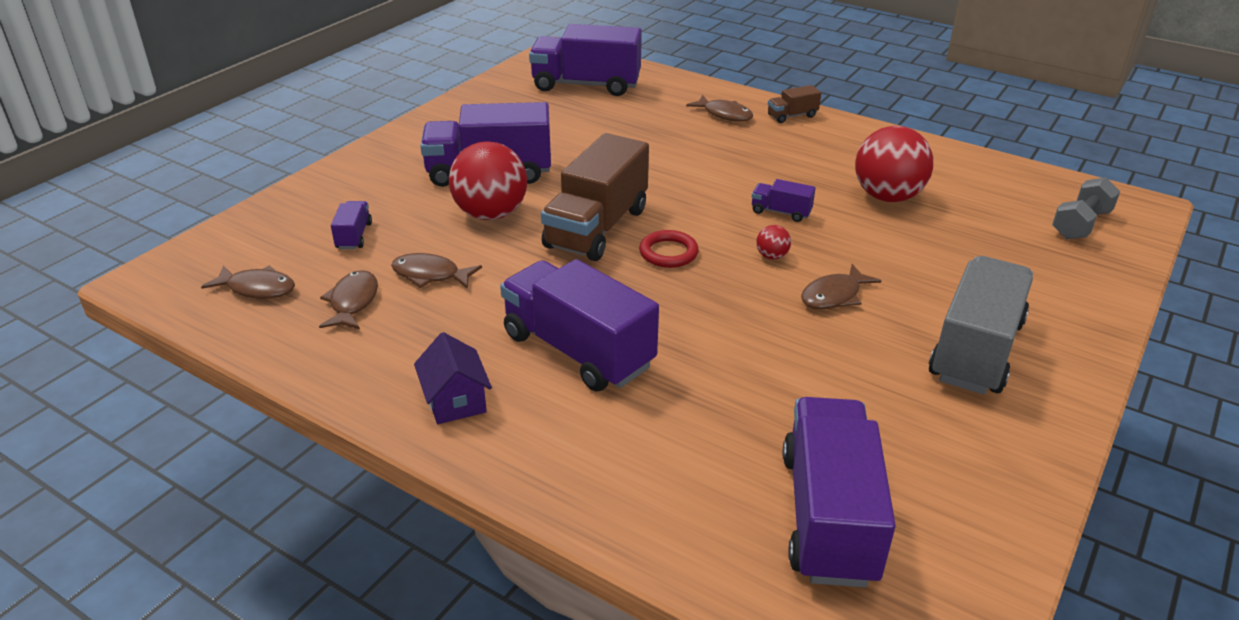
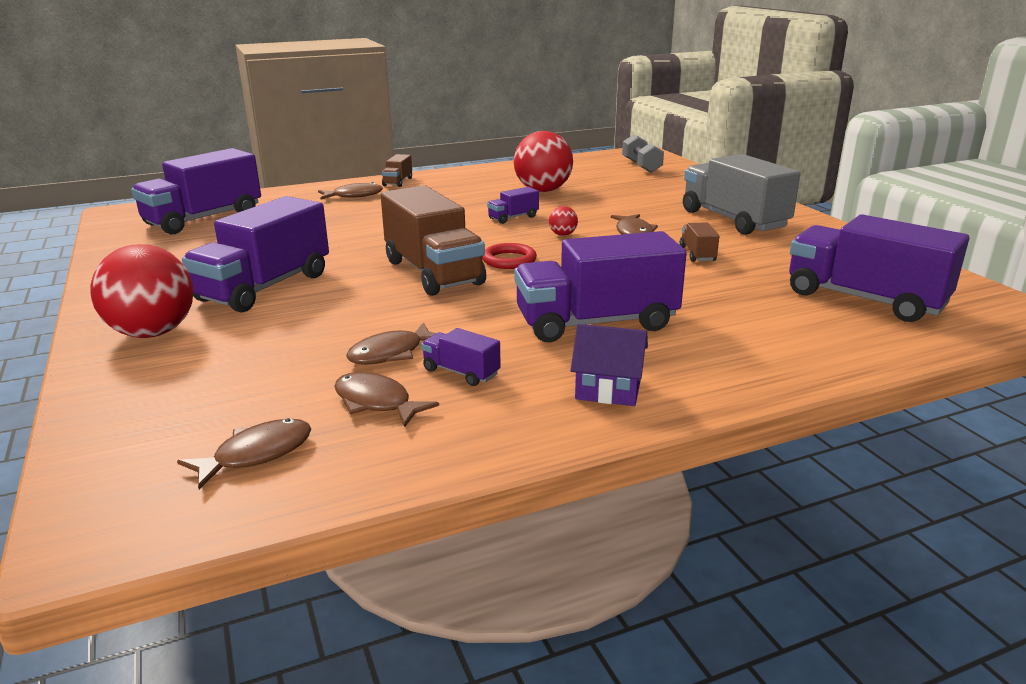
camera: 55 degrees left, 10 degrees down
purple truck [331,201,372,249] -> purple truck moved to [421,328,501,386]
red ball [449,142,527,220] -> red ball moved to [91,244,194,338]
none -> brown truck [680,222,719,262]

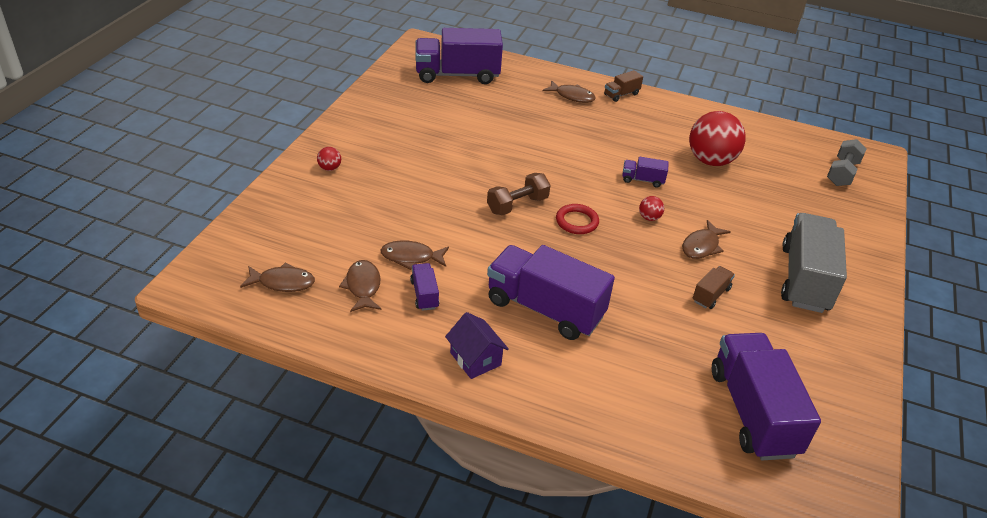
camera: 40 degrees right, 15 degrees up
red ball [91,244,194,338] -> red ball [317,147,341,171], size x0.42
purple truck [182,196,329,313] -> none
brown truck [381,185,486,296] -> brown dumbbell [487,173,551,215]

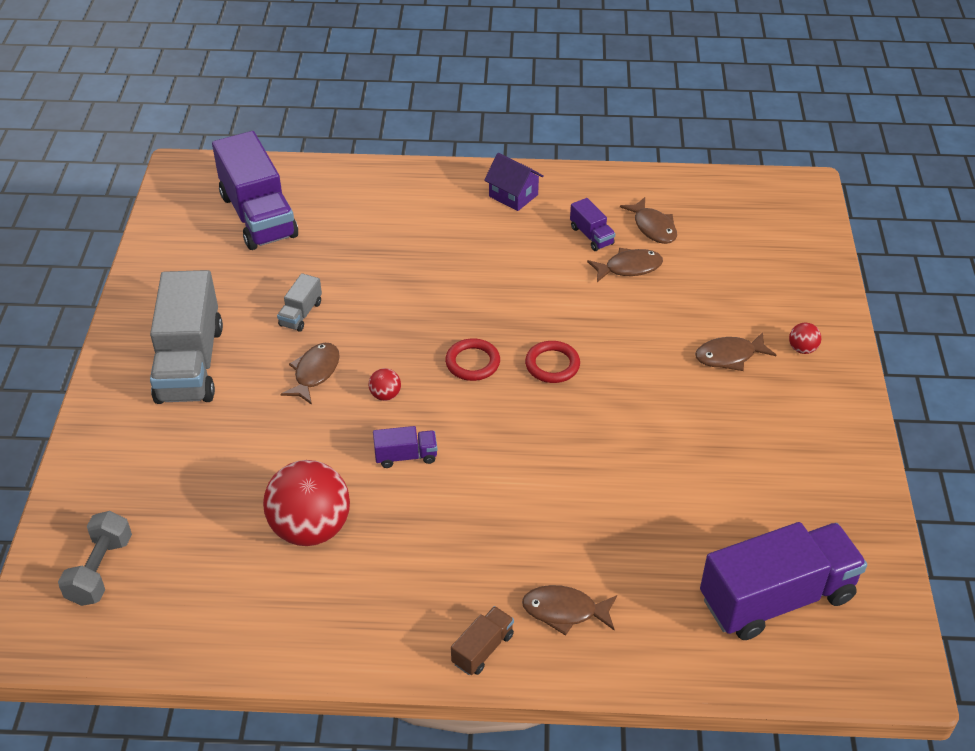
camera: 165 degrees right, 5 degrees up
brown fish [240,262,315,292] -> brown fish moved to [695,332,776,371]
brown dumbbell [487,173,551,215] -> red ring [525,341,580,383]
purple truck [487,245,615,340] -> none
brown truck [693,266,735,309] -> grey truck [277,273,322,332]

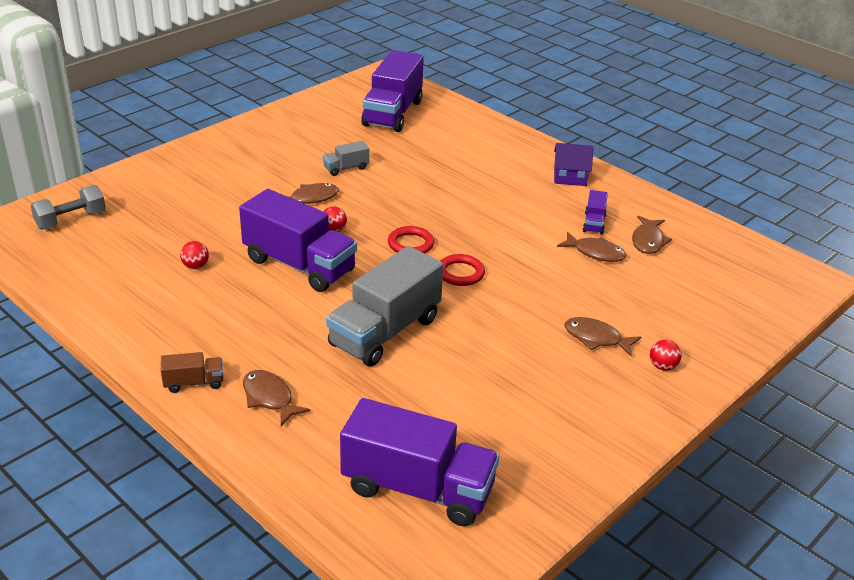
camera: 40 degrees right, 10 degrees down
grey truck [150,270,223,404] -> grey truck moved to [326,246,443,367]
red ball [263,460,350,546] -> red ball [180,241,209,269], size x0.42
purple truck [373,426,437,468] -> purple truck [239,189,357,292], size x2.25
purple house [484,153,544,211] -> purple house turned 75 degrees counterclockwise [554,143,594,186]

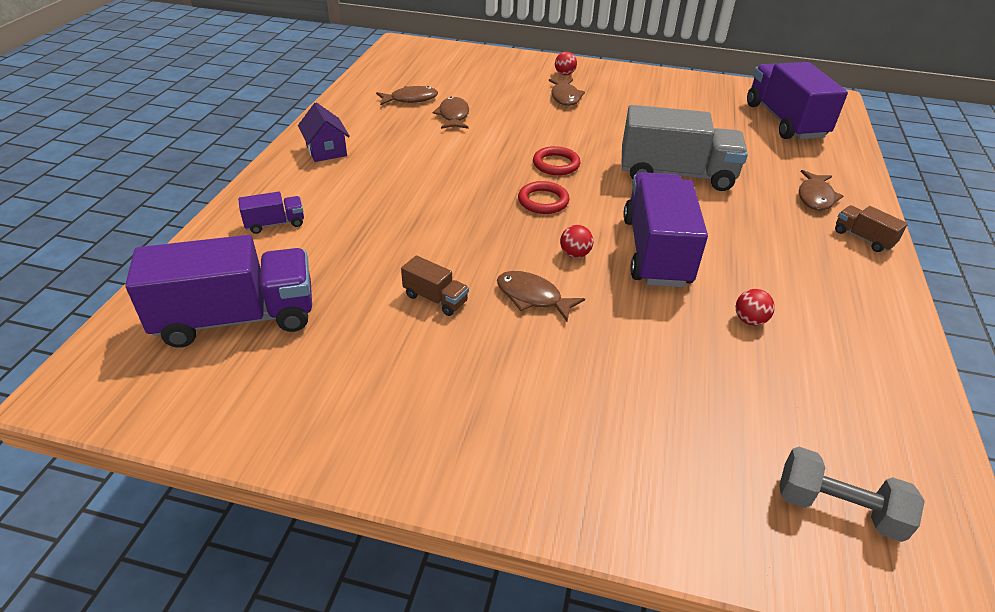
camera: 120 degrees left, 5 degrees up
grey truck [323,141,369,176] -> brown truck [401,255,469,316]
purple truck [583,190,608,235] -> purple truck moved to [238,192,304,234]

